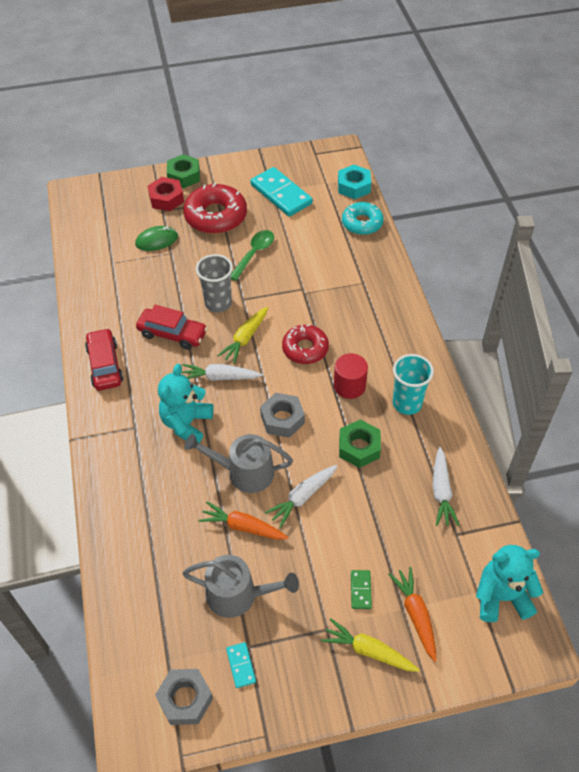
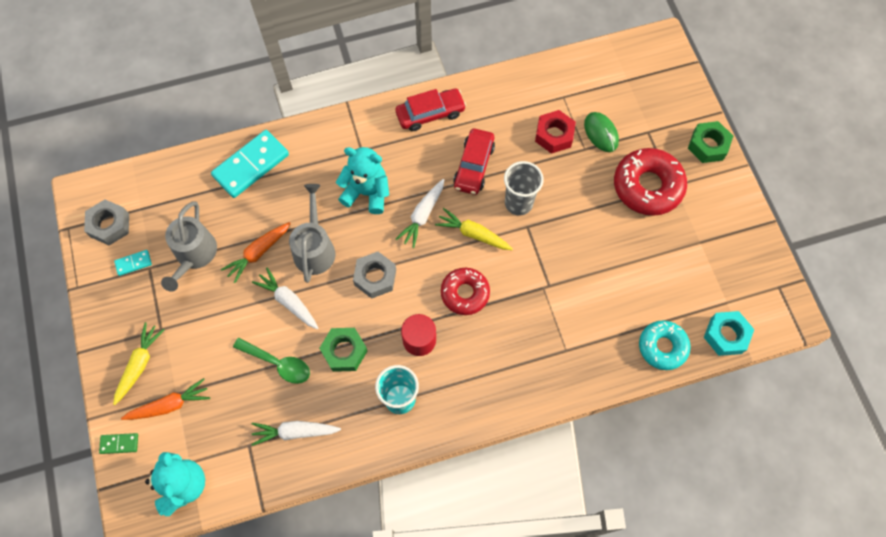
camera: 85 degrees right, 15 degrees up
red nut [148,177,184,211] -> red nut moved to [535,110,576,154]
white carrot [181,364,262,381] -> white carrot turned 150 degrees counterclockwise [396,179,444,248]
orange carrot [198,501,288,540] -> orange carrot turned 150 degrees counterclockwise [221,222,291,283]
green spoon [231,230,274,281] -> green spoon moved to [233,338,310,384]
turquoise domino [250,167,313,217] -> turquoise domino moved to [211,130,289,198]
green domino [351,570,372,609] -> green domino moved to [99,433,138,454]

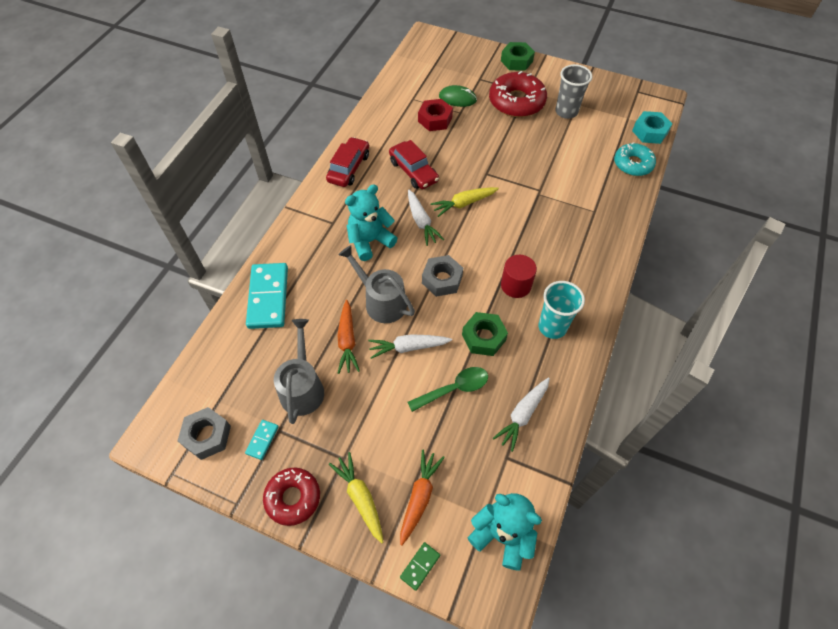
camera: 50 degrees left, 10 degrees down
grey watering can [161,202,217,291] -> grey watering can turned 135 degrees counterclockwise [274,319,324,424]
red donut [441,268,490,315] -> red donut moved to [263,467,320,526]
grey cup [504,161,544,216] -> grey cup moved to [555,64,593,119]

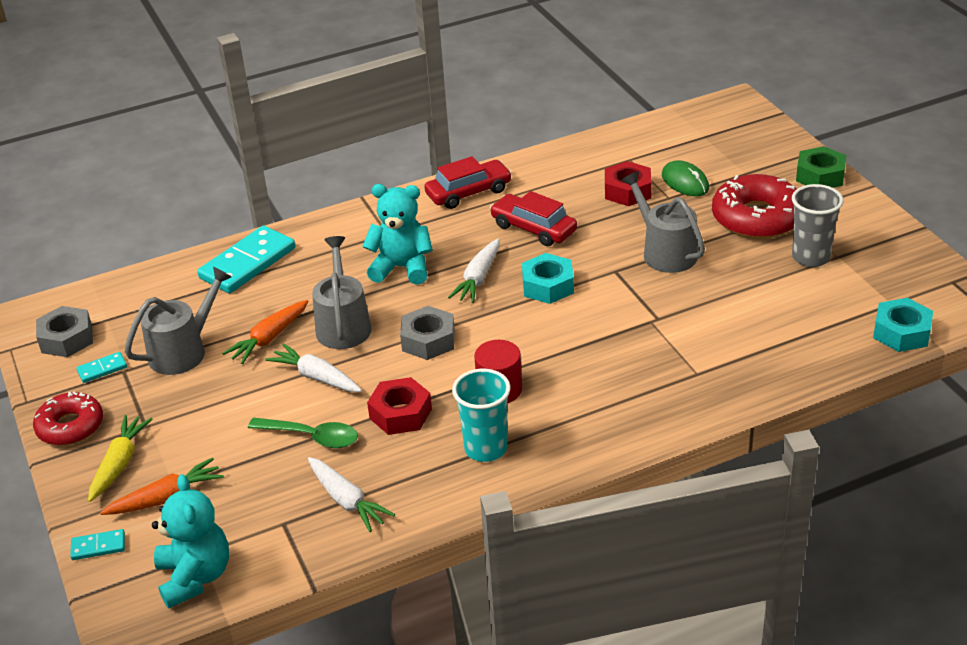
camera: 45 degrees right, 20 degrees down
red car [389,140,439,189] -> red car turned 120 degrees clockwise [490,191,577,246]
green domino [400,542,440,591] -> turquoise domino [70,529,125,560]
yellow carrot [430,187,499,217] -> turquoise nut [522,253,574,304]
green nut [462,312,508,356] -> red nut [367,377,432,435]
white carrot [493,377,550,452] -> white carrot turned 120 degrees counterclockwise [308,457,395,532]
turquoise donut [614,142,656,176] -> none
none -> grey watering can [621,171,705,273]

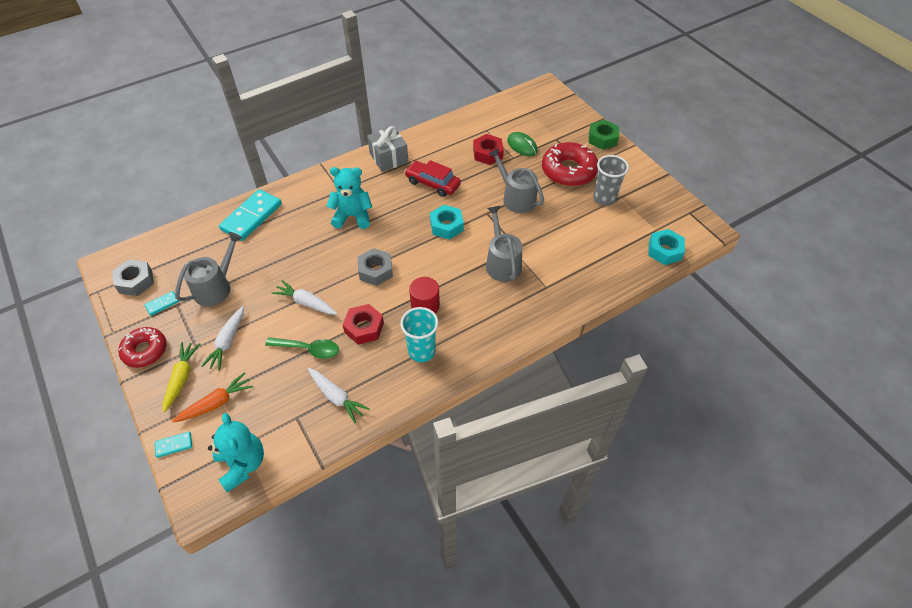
camera: 10 degrees left, 15 degrees up
orange carrot [222,300,309,364] -> none
grey watering can [312,236,372,349] -> grey watering can moved to [486,206,522,282]
red car [424,156,512,209] -> grey gift [367,126,408,172]
white carrot [448,238,499,303] -> white carrot moved to [201,306,244,371]

